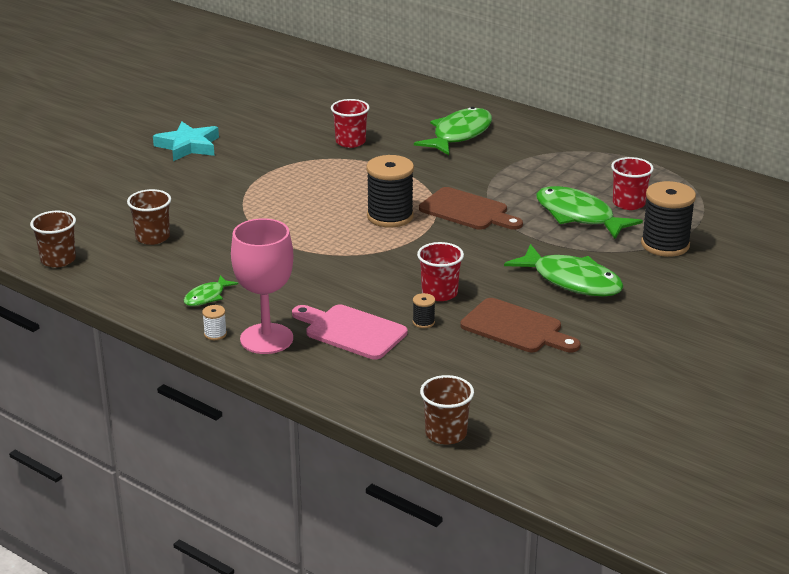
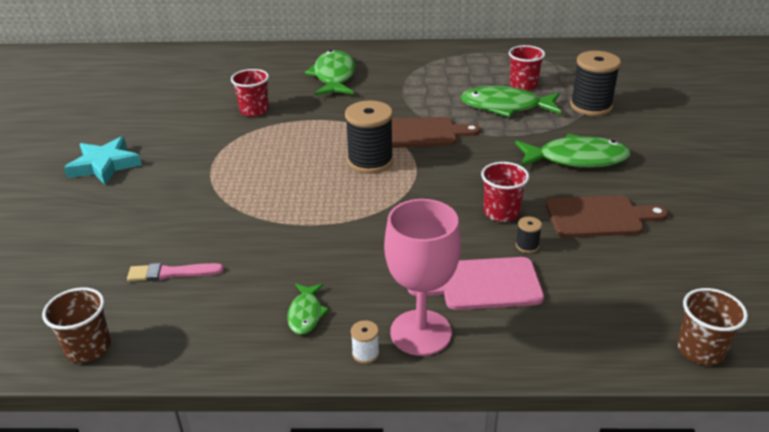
camera: 35 degrees left, 5 degrees up
brown cup [127,189,171,245] -> pink brush [127,263,224,282]

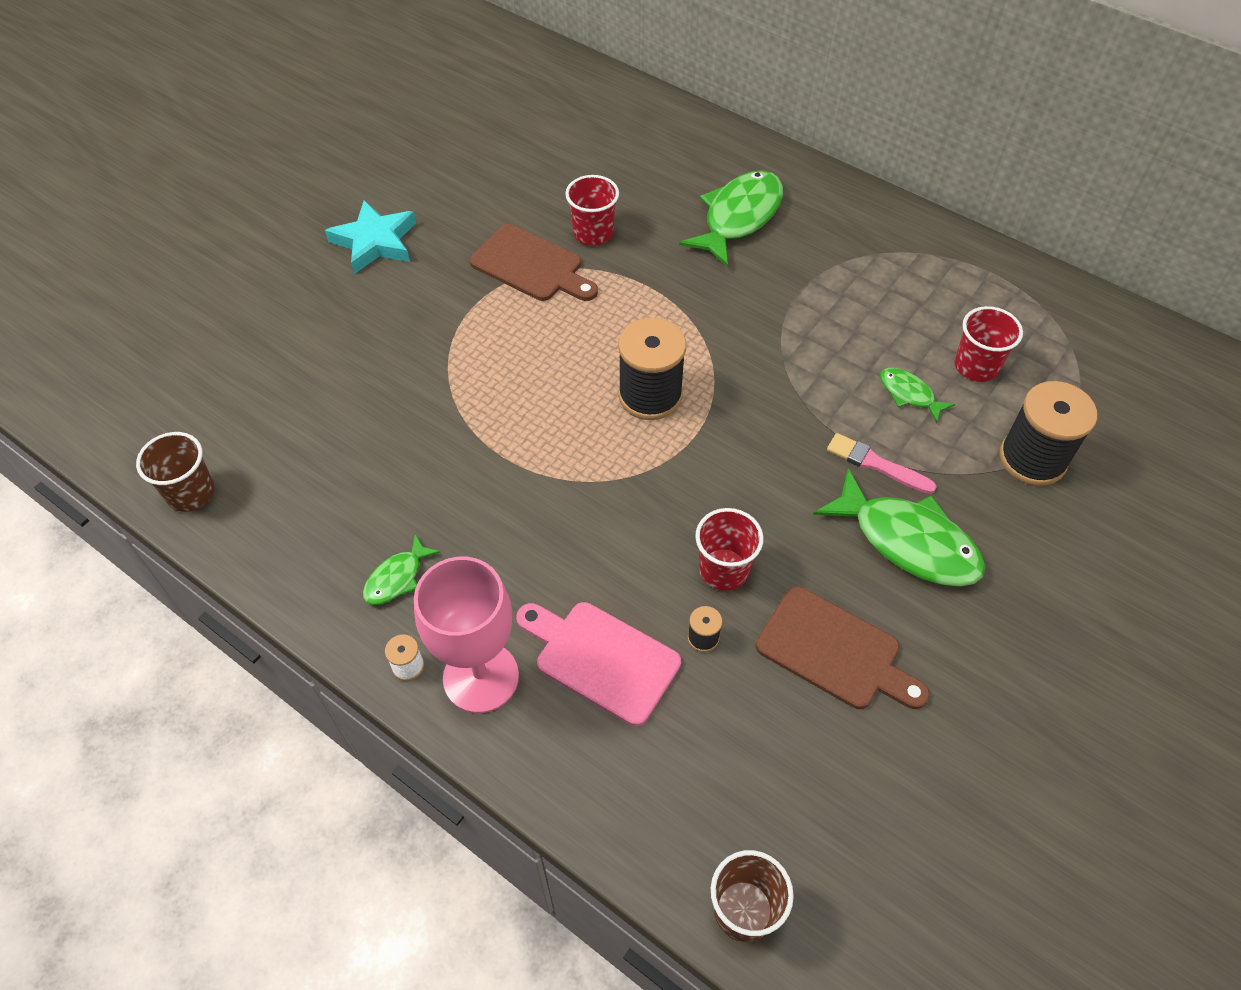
camera: 35 degrees right, 20 degrees up
pink brush [127,263,224,282] -> pink brush moved to [827,433,937,494]
brown cutting board [391,117,481,148] -> brown cutting board moved to [470,224,598,301]
green fish [460,86,561,117] -> green fish [880,368,955,423], size x0.50

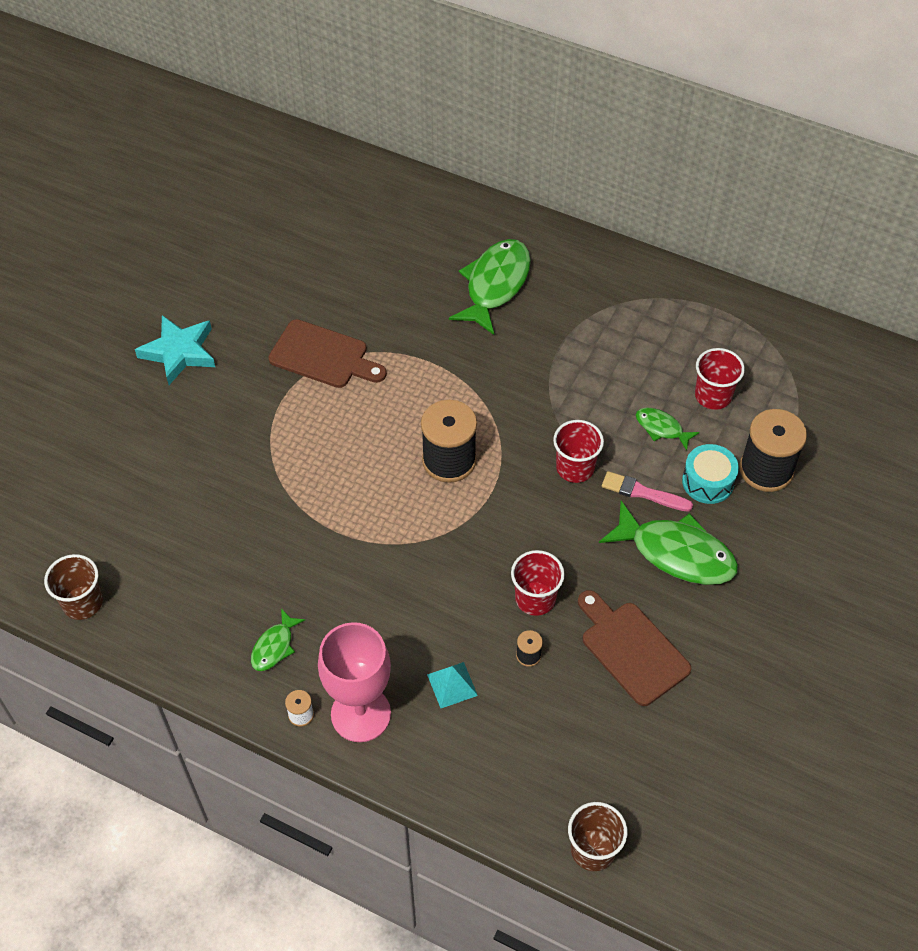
camera: 10 degrees left, 0 degrees up
pink cutting board [516,602,681,726] -> turquoise pyramid [427,662,478,708]
red cup [565,175,619,246] -> red cup moved to [553,420,604,483]
brown cutting board [756,586,930,709] -> brown cutting board turned 150 degrees counterclockwise [578,590,692,706]
none -> turquoise drum [682,444,739,504]

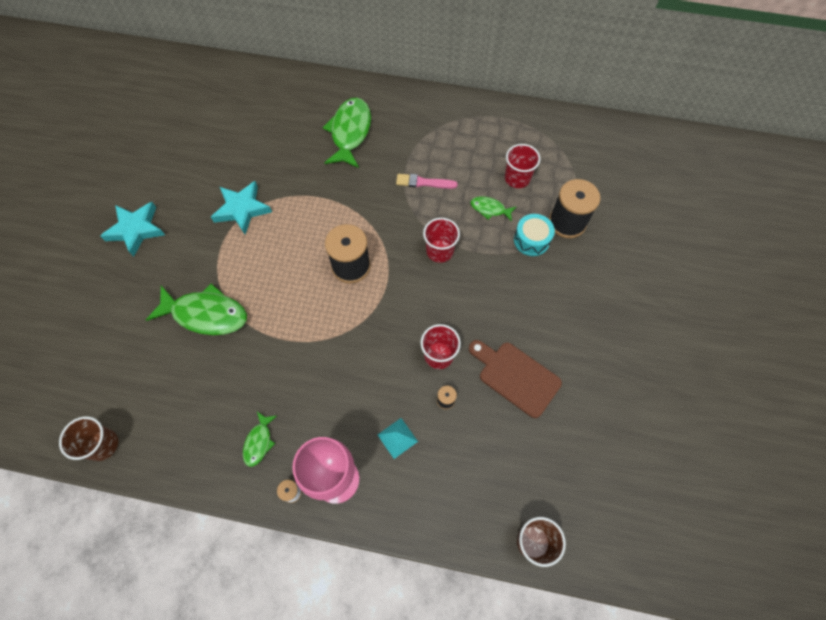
camera: 15 degrees left, 10 degrees up
brown cutting board [269,319,387,388] -> turquoise star [211,181,272,234]
green fish [599,501,738,585] -> green fish moved to [146,284,247,335]
pink brush [602,471,693,512] -> pink brush moved to [396,174,458,189]

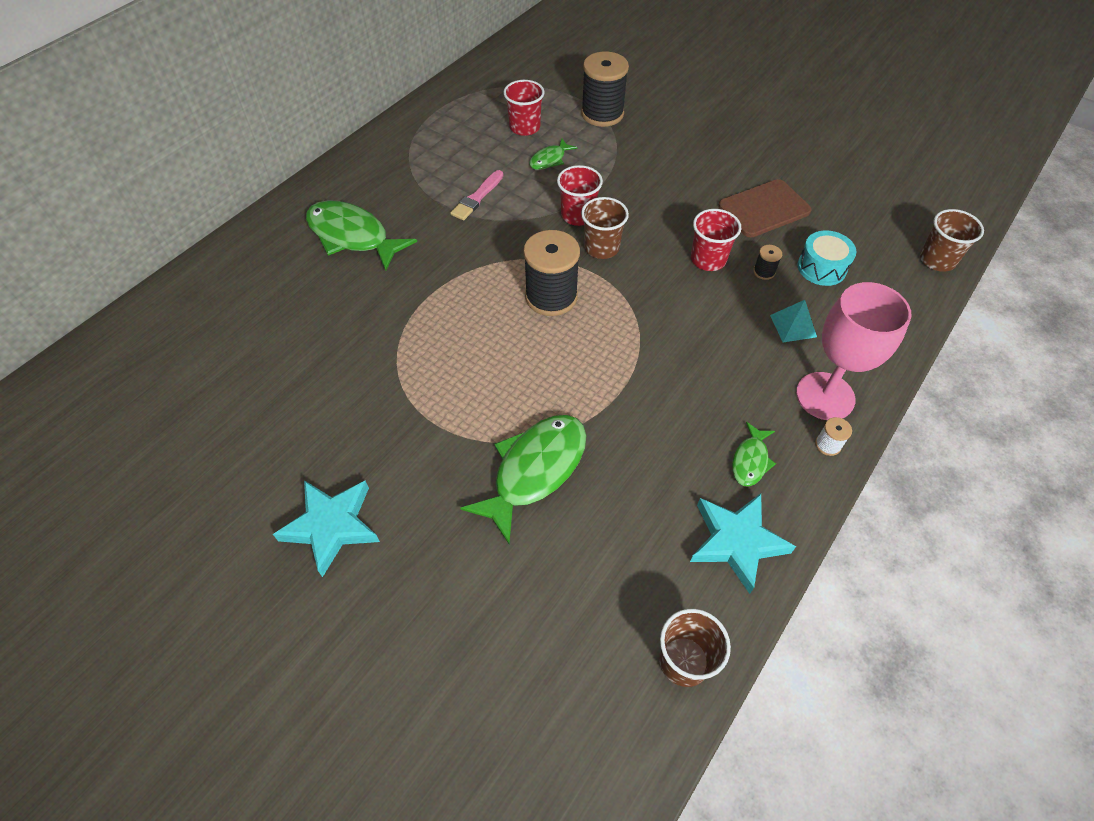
camera: 65 degrees left, 10 degrees down
turquoise star [211,181,272,234] -> turquoise star moved to [690,493,796,594]
green fish [243,412,277,467] -> green fish turned 75 degrees clockwise [732,422,776,487]
turquoise drum [514,214,555,256] -> turquoise drum moved to [798,230,856,286]
none -> brown cup [581,197,629,259]

